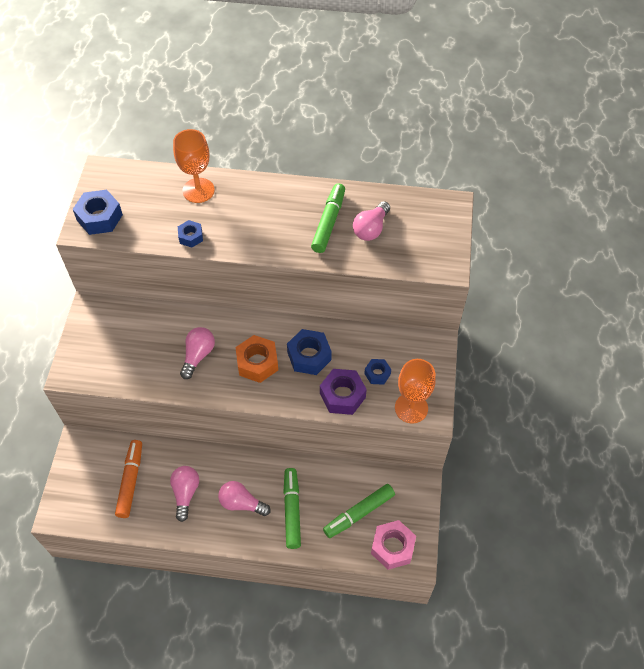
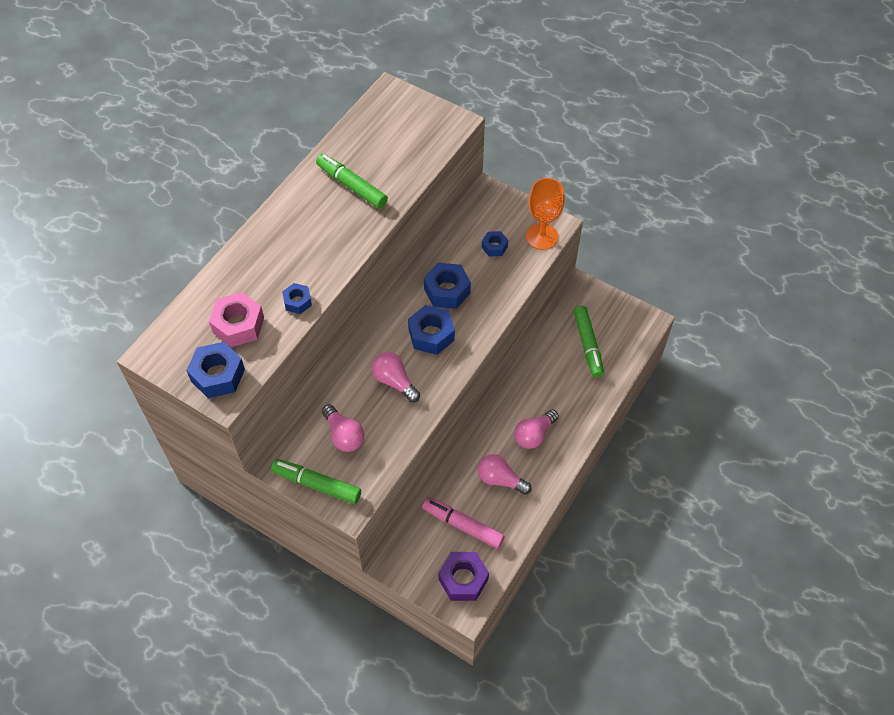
camera: 65 degrees left, 0 degrees up
orange marker [115,440,142,518] -> pink marker [422,497,505,549]
orange goblet [173,129,215,203] -> none
orange nut [235,335,278,383] -> blue nut [408,305,455,355]
green marker [283,468,301,549] -> green marker moved to [271,459,361,504]
purple nut [320,369,367,415] -> purple nut moved to [438,552,489,601]
pink light bulb [353,201,390,241] -> pink light bulb moved to [322,404,364,452]
pink nut [371,520,416,570] -> pink nut moved to [209,292,264,347]

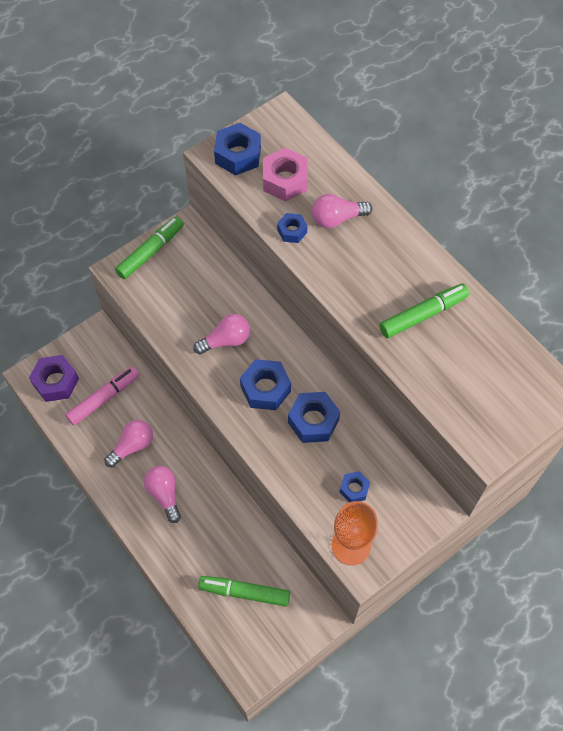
camera: 110 degrees right, 5 degrees up
pink light bulb [322,404,364,452] -> pink light bulb moved to [312,194,372,228]

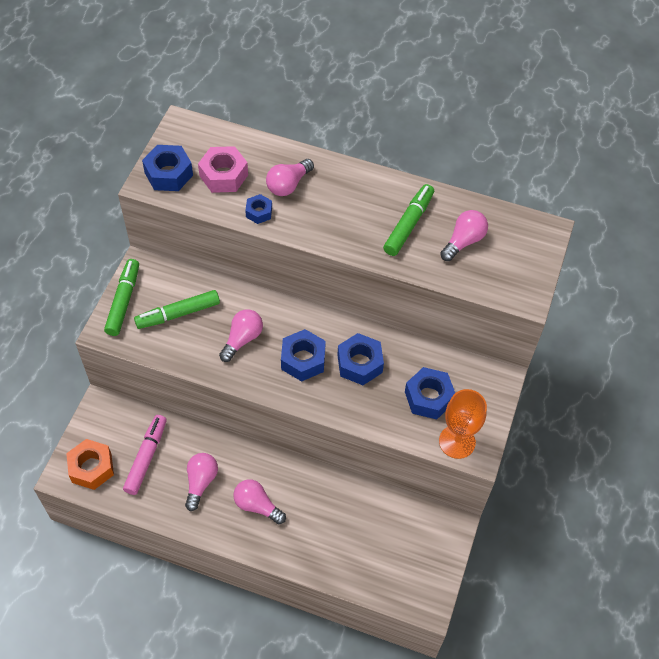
camera: 35 degrees left, 5 degrees down
purple nut [29,355,79,402] -> orange nut [66,439,114,490]
green marker [198,576,290,607] -> green marker moved to [134,290,220,329]
blue nut [340,471,370,502] -> blue nut [405,367,455,419], size x1.73
none -> pink light bulb [440,210,488,261]

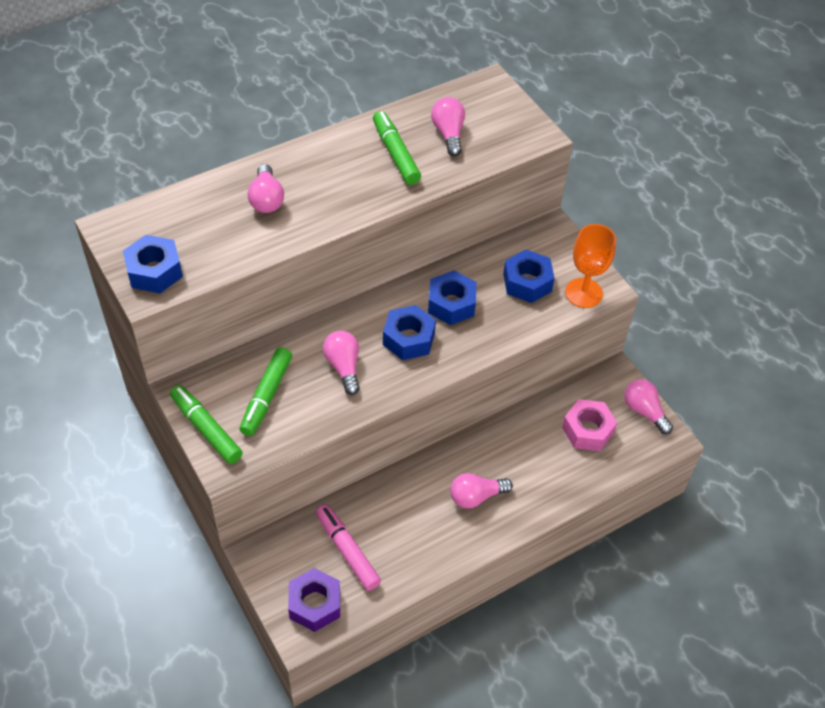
camera: 50 degrees left, 5 degrees down
orange nut [66,439,114,490] -> purple nut [288,568,340,632]
pink light bulb [185,453,218,511] -> pink light bulb moved to [625,379,673,434]
pink nut [198,146,248,193] -> pink nut moved to [562,399,617,451]
blue nut [245,194,272,224] -> none

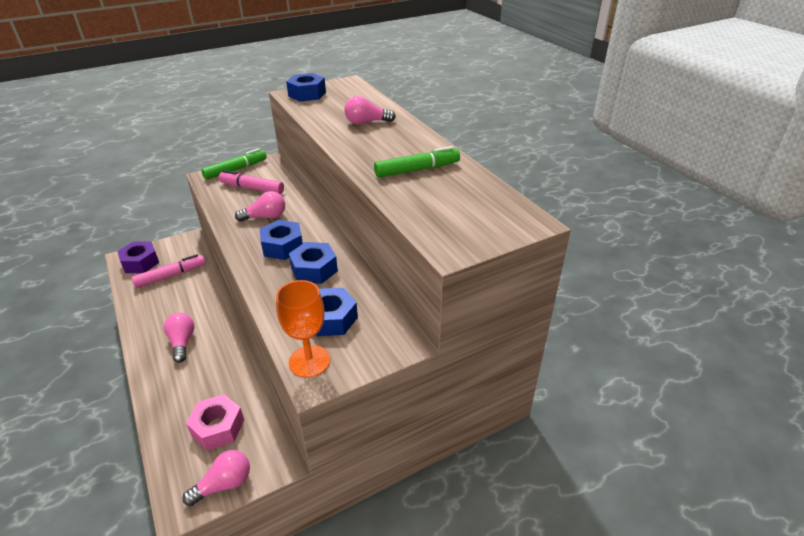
camera: 95 degrees right, 15 degrees down
green marker [239,347,292,436] -> pink marker [219,170,284,194]
pink light bulb [431,97,465,156] -> none

